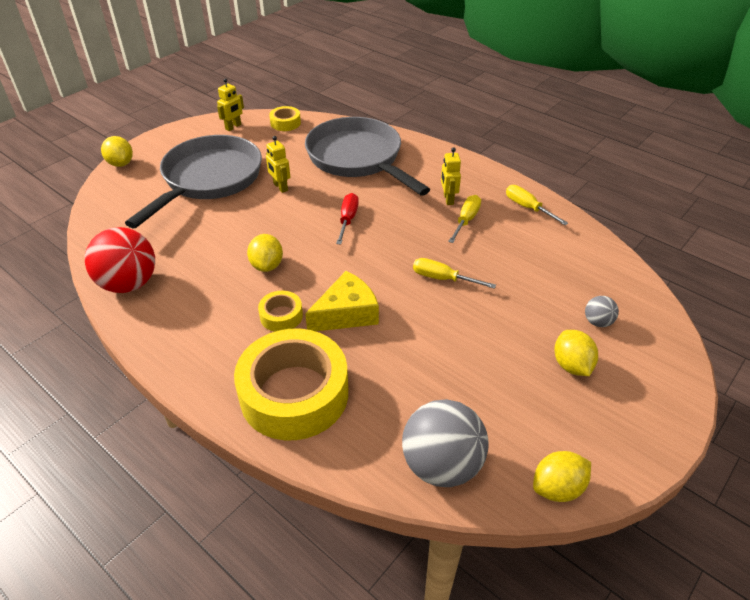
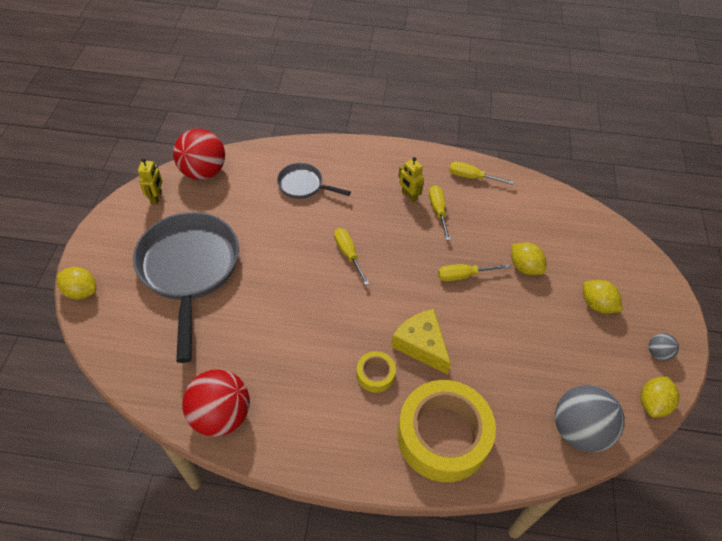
camera: 35 degrees left, 10 degrees up
yellow lemon [247,234,283,272] -> yellow lemon moved to [512,242,546,275]
yellow robot [266,136,290,193] -> none
yellow tape [269,106,301,131] -> red ball [173,129,225,180]
grey pan [305,117,431,196] -> grey pan [277,163,351,199], size x0.48
yellow cheese [305,271,379,331] -> yellow cheese turned 60 degrees counterclockwise [391,309,451,375]
red screwdriver [336,193,359,245] -> yellow screwdriver [334,228,370,285]
grey ball [585,296,619,327] -> grey ball moved to [649,333,679,361]

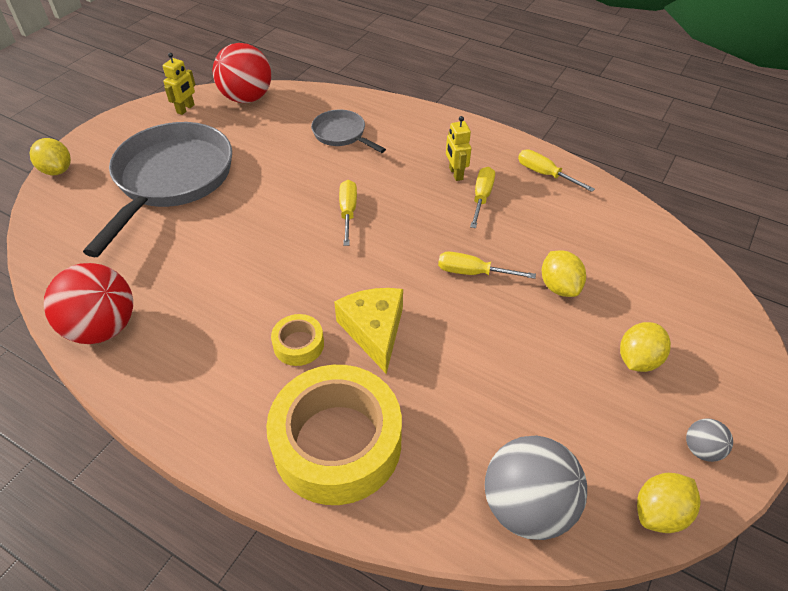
camera: 25 degrees right, 5 degrees down
yellow lemon [583,280,623,314] -> yellow lemon turned 60 degrees clockwise [620,322,671,372]

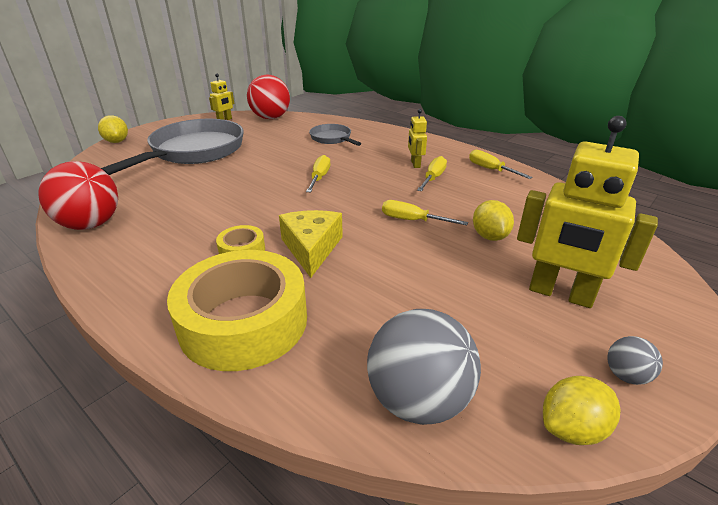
camera: 10 degrees right, 15 degrees down
yellow lemon [620,322,671,372] -> yellow robot [517,116,658,308]

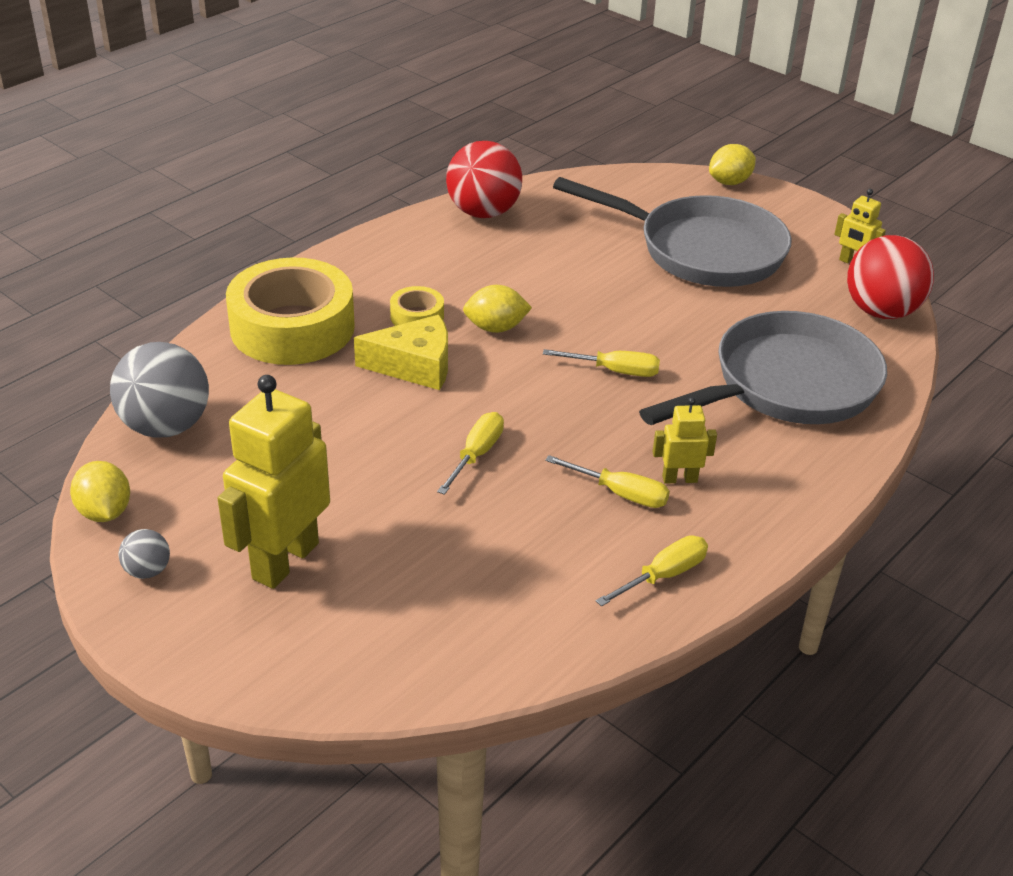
camera: 90 degrees right, 5 degrees up
grey pan [309,124,362,146] -> grey pan [639,311,887,425], size x2.07
yellow lemon [473,200,514,241] -> yellow lemon moved to [463,285,532,333]

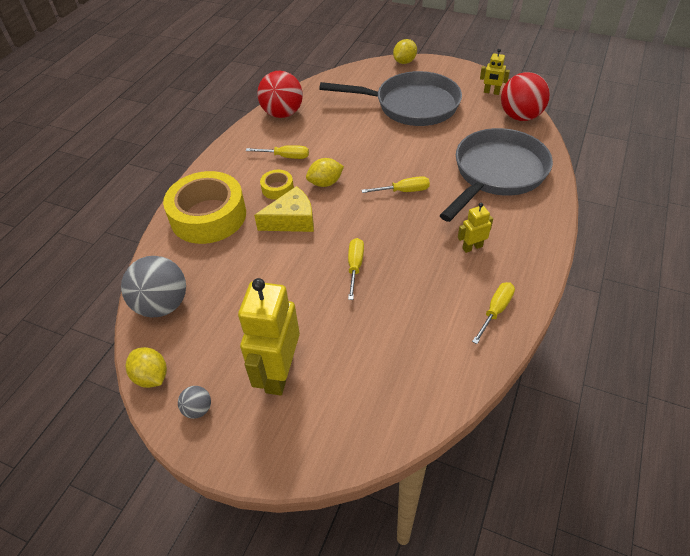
camera: 15 degrees left, 10 degrees up
yellow screwdriver [545,455,670,508] -> yellow screwdriver moved to [246,145,309,159]

